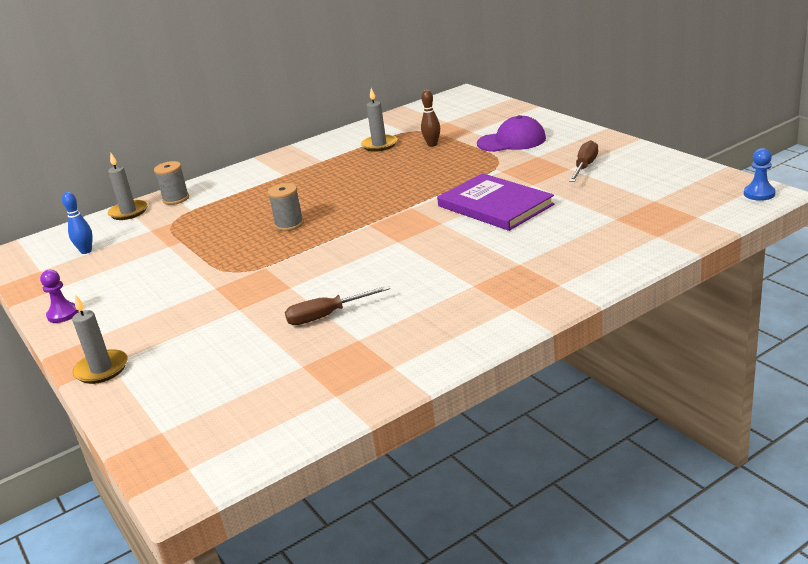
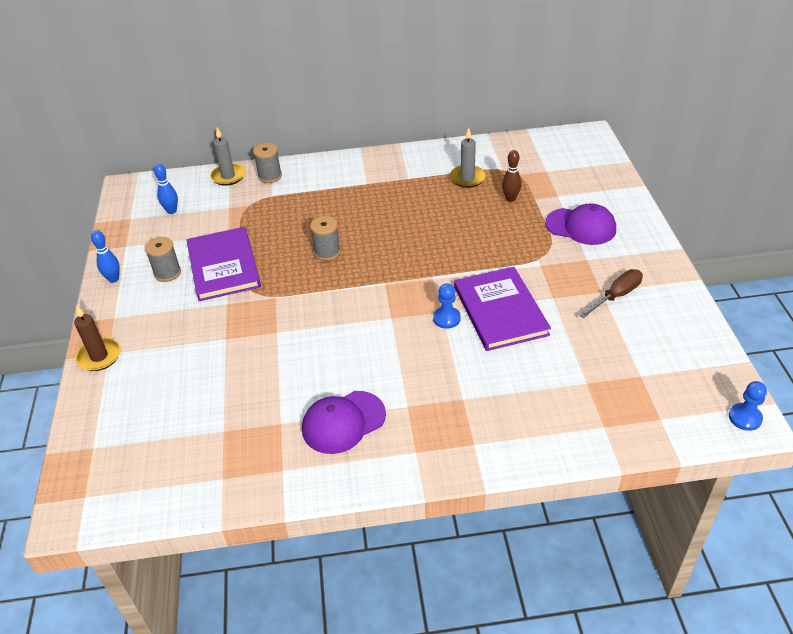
camera: 25 degrees right, 15 degrees up
purple pawn [40,270,79,323] -> blue bowling pin [91,230,120,283]
grey candle [72,294,128,384] -> brown candle [74,305,121,371]
brown screwdriver [285,285,390,325] -> none
none -> grey spool [145,237,181,282]
none -> purple book [186,227,261,301]
none -> purple cap [302,391,386,454]
none -> blue pawn [433,283,461,329]

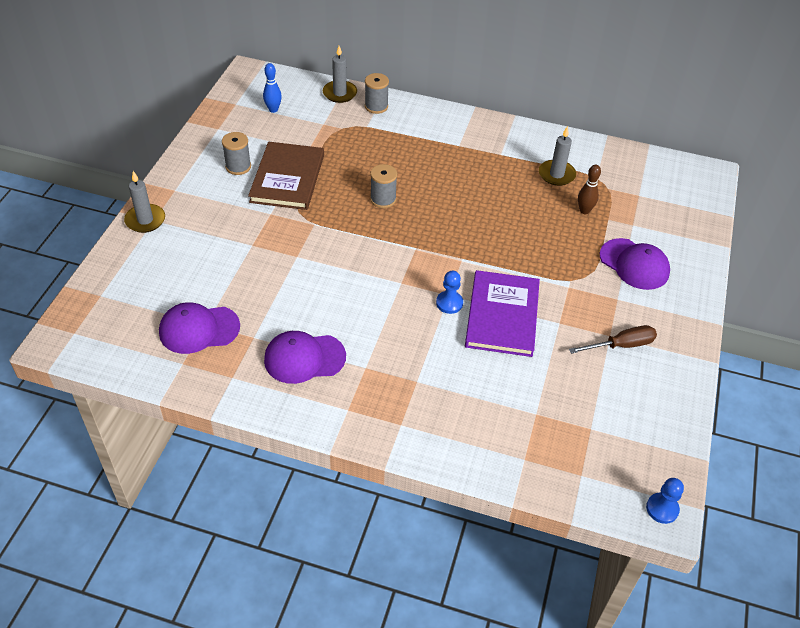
camera: 20 degrees right, 5 degrees up
brown candle [74,305,121,371] -> grey candle [124,171,165,233]
blue bowling pin [91,230,120,283] -> none
purple book [186,227,261,301] -> brown book [248,142,324,210]
none -> purple cap [159,302,240,354]

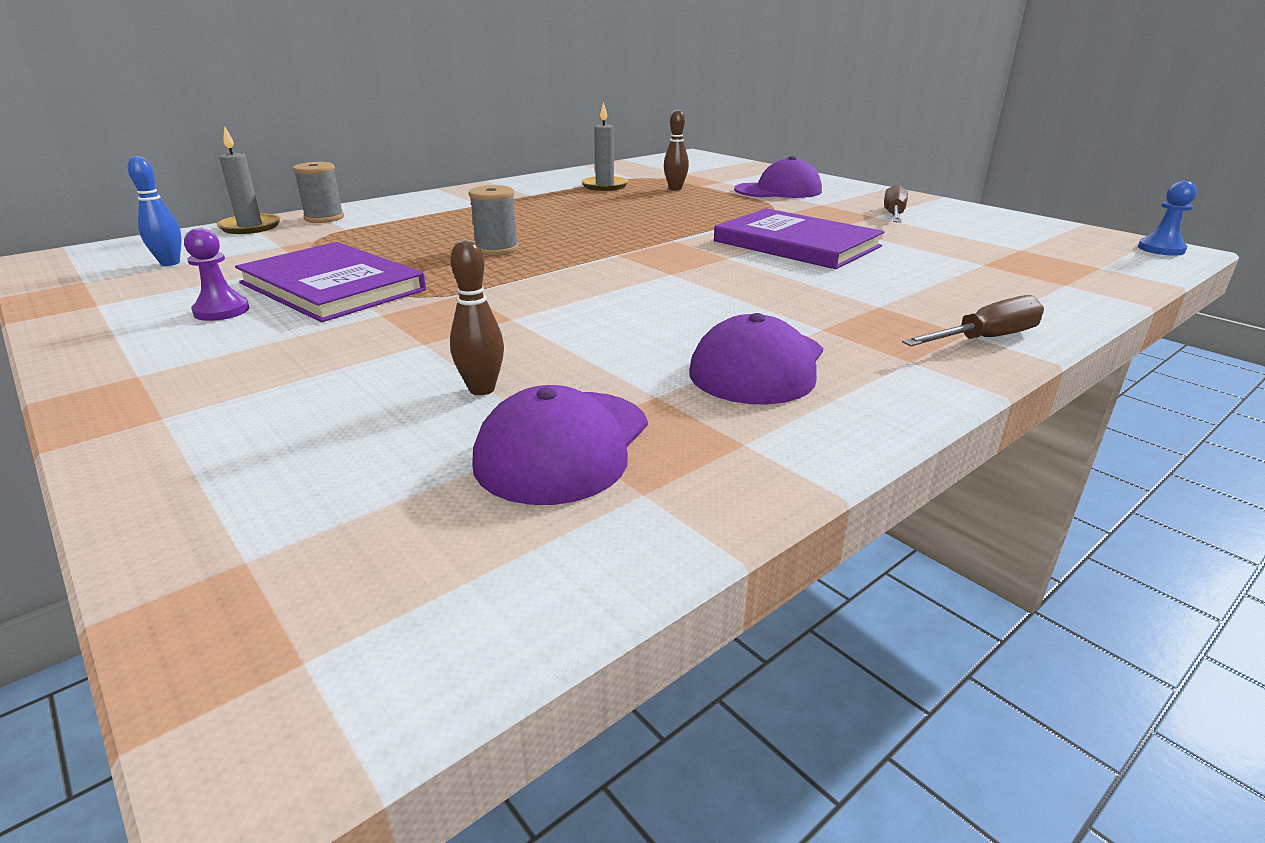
camera: 55 degrees left, 20 degrees down
grey candle [124,171,165,233] -> none
grey spool [222,132,251,175] -> purple pawn [184,228,249,321]
brown book [248,142,324,210] -> purple book [235,242,426,322]
blue pawn [436,271,463,314] -> none
none -> brown bowling pin [450,239,504,395]
none -> brown screwdriver [902,295,1044,346]

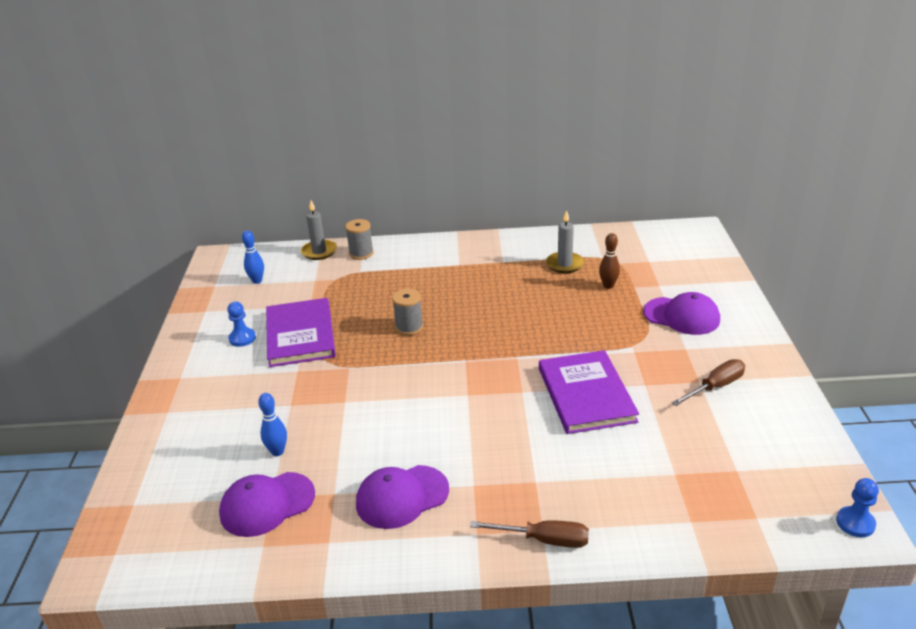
camera: 40 degrees right, 5 degrees up
purple pawn [184,228,249,321] -> blue pawn [227,302,256,347]
brown bowling pin [450,239,504,395] -> blue bowling pin [258,393,287,456]

